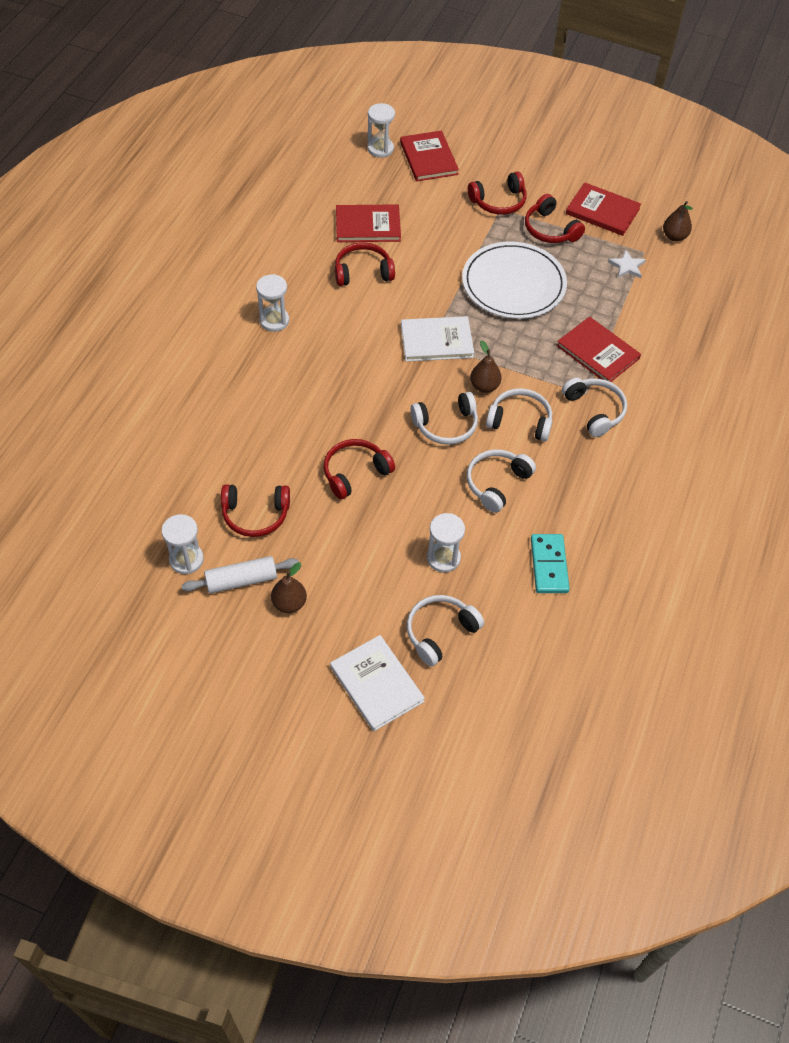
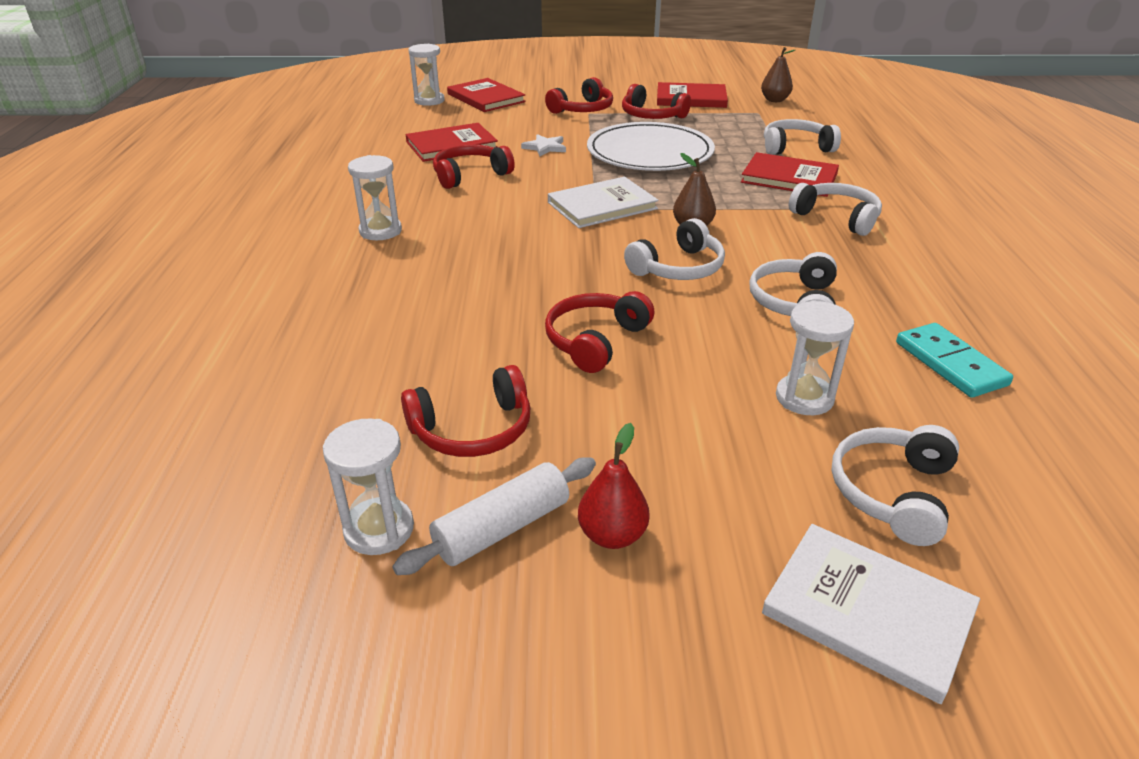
camera: 20 degrees left, 20 degrees down
brown pear [271,562,307,613] -> red pear [578,423,650,549]
white headphones [486,388,553,441] -> white headphones moved to [764,119,841,155]
white star [608,249,646,278] -> white star moved to [521,134,566,157]

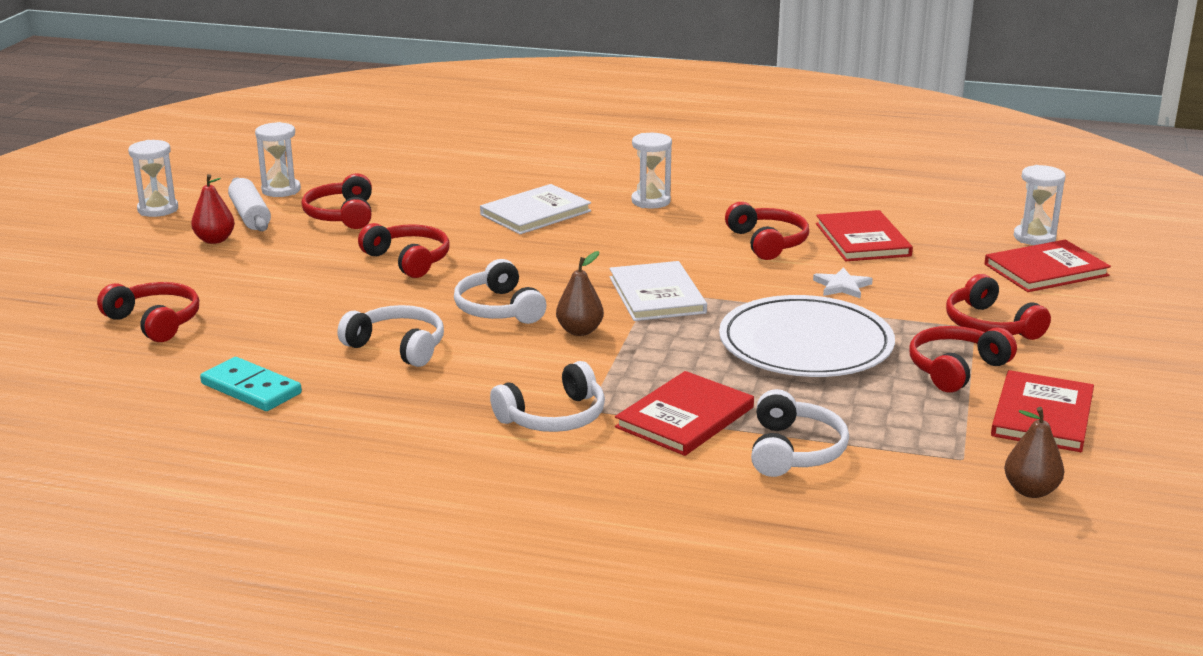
camera: 105 degrees right, 10 degrees down
white book [762,524,980,704] -> white book moved to [480,184,591,234]
white hourglass [776,300,854,415] -> white hourglass moved to [128,140,178,217]
white headphones [832,425,959,546] -> red headphones [97,282,199,342]
turquoise domino [896,323,1013,398] -> turquoise domino turned 45 degrees clockwise [200,357,302,411]

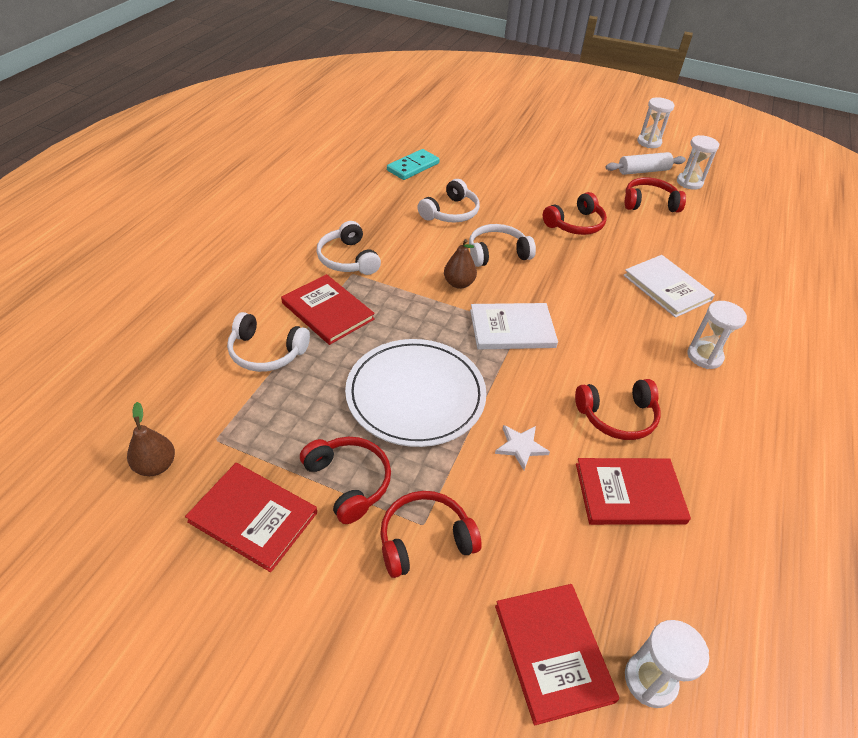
camera: 95 degrees right, 20 degrees up
red headphones [97,282,199,342] -> none
red pear [191,174,235,244] -> none

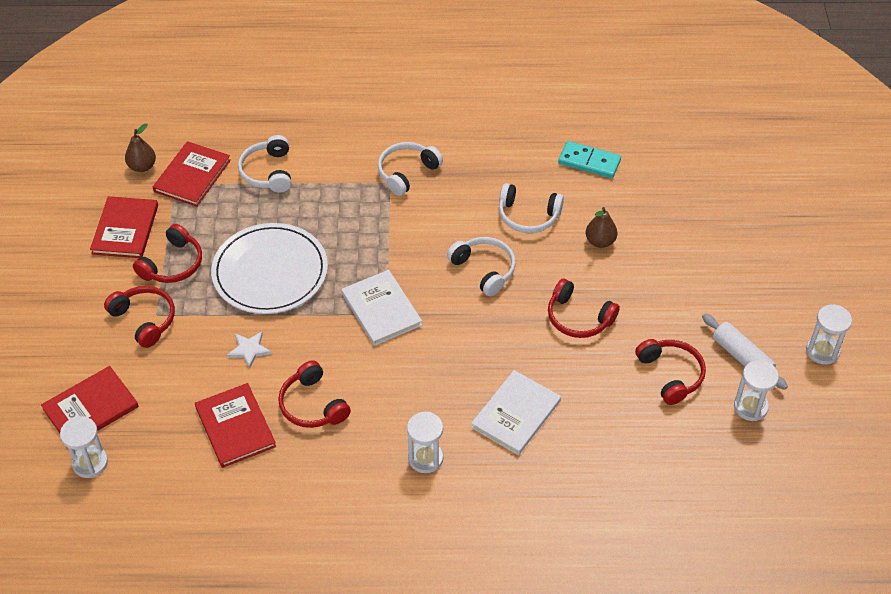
camera: 70 degrees right, 5 degrees up
red book [281,274,375,345] -> red book moved to [153,141,231,207]
brown pear [444,239,477,289] -> brown pear moved to [586,207,617,248]

